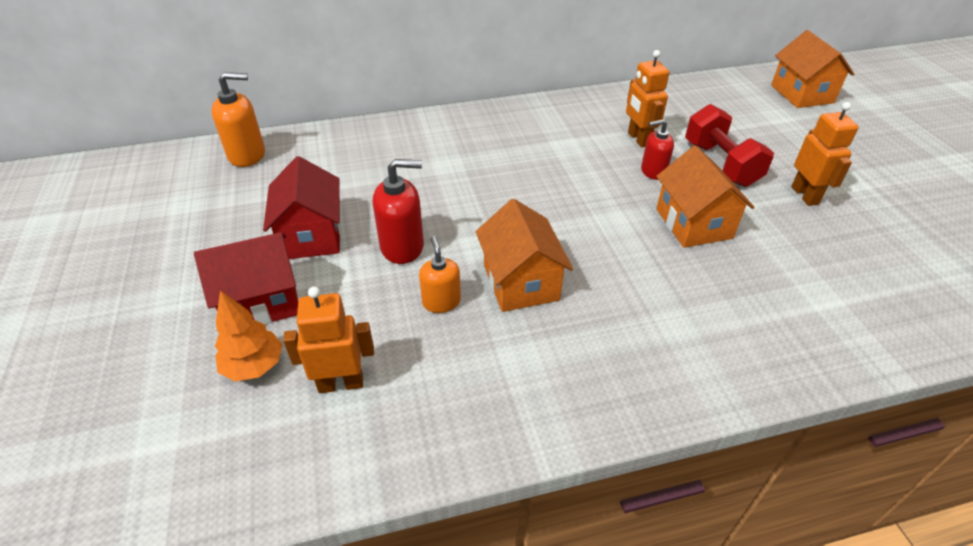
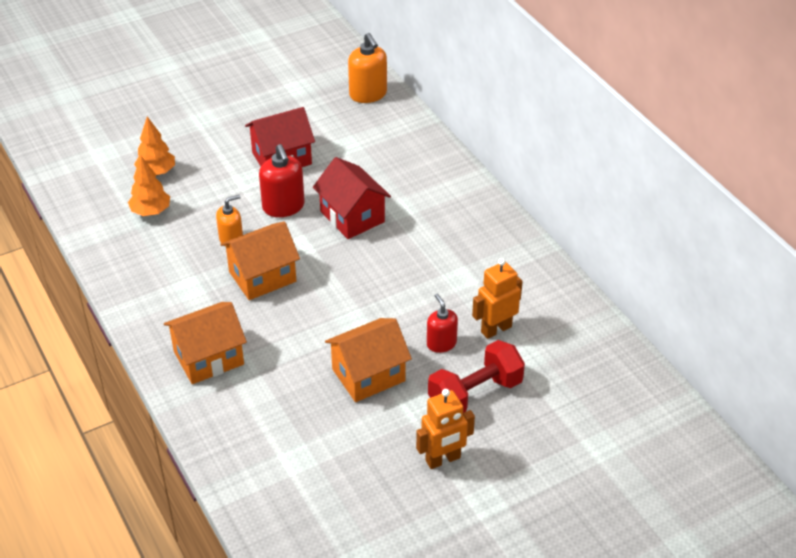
camera: 75 degrees right, 0 degrees up
red house [194,232,298,325] -> red house moved to [313,157,391,239]
orange robot [283,287,374,393] -> orange tree [128,156,170,216]
orange house [771,30,854,108] -> orange house moved to [164,302,247,384]

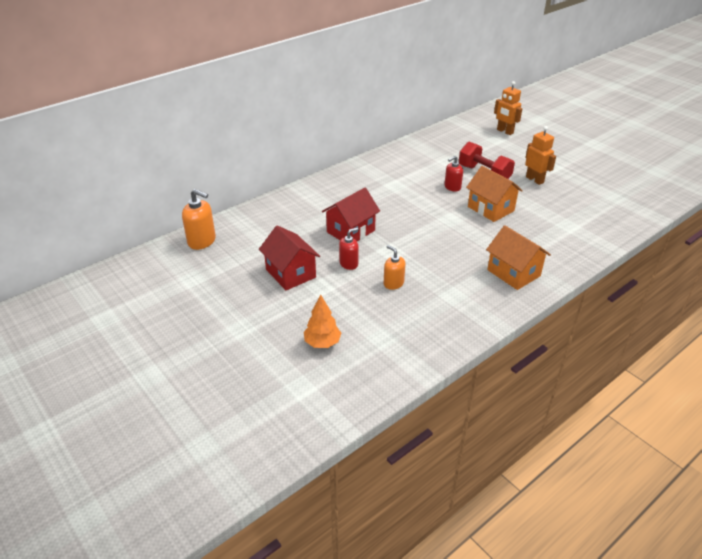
camera: 100 degrees left, 5 degrees down
orange tree [128,156,170,216] -> none
orange house [220,221,300,300] -> none
red soap dispenser [259,144,305,217] -> red soap dispenser [339,228,359,270], size x0.65
orange soap dispenser [348,33,387,103] -> orange soap dispenser turned 60 degrees clockwise [182,189,216,250]
orange robot [472,258,523,339] -> orange robot moved to [494,81,522,135]

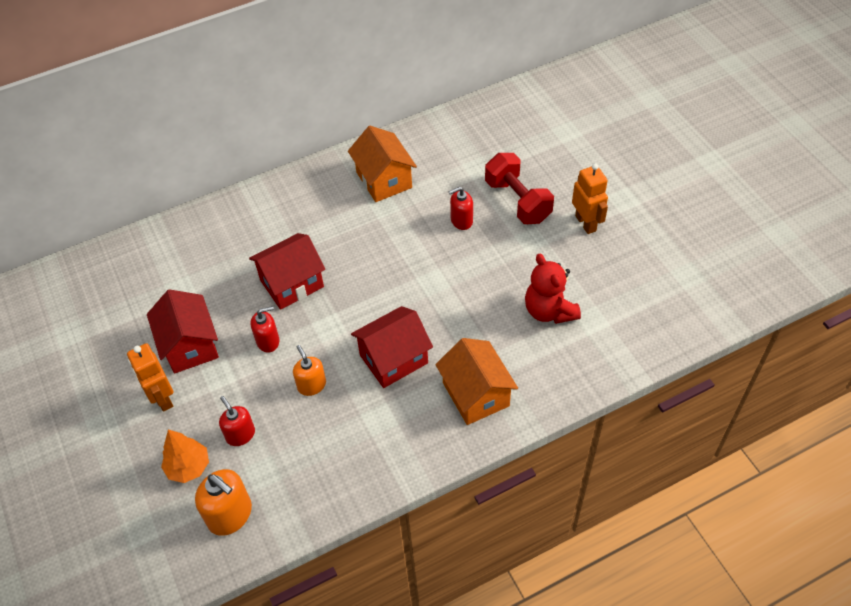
camera: 15 degrees right, 15 degrees up
orange soap dispenser [182,189,216,250] -> orange soap dispenser moved to [195,469,252,536]
orange house [466,166,523,222] -> orange house moved to [348,126,417,202]
orange robot [494,81,522,135] -> orange robot moved to [127,343,173,412]
none -> red soap dispenser [219,396,255,446]
none -> red house [351,306,433,388]
none -> red teddy bear [525,254,581,324]

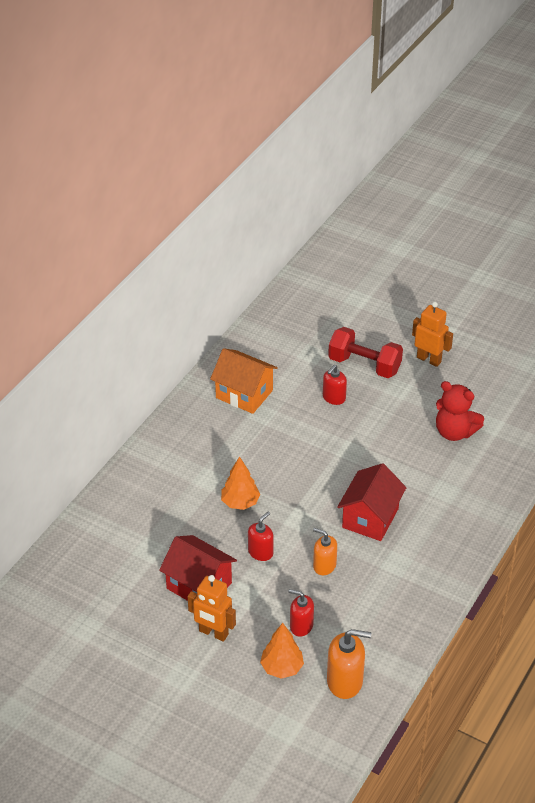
camera: 35 degrees left, 10 degrees down
red house [249,233,325,310] -> orange tree [221,456,260,510]
orange house [435,338,518,425] -> none

